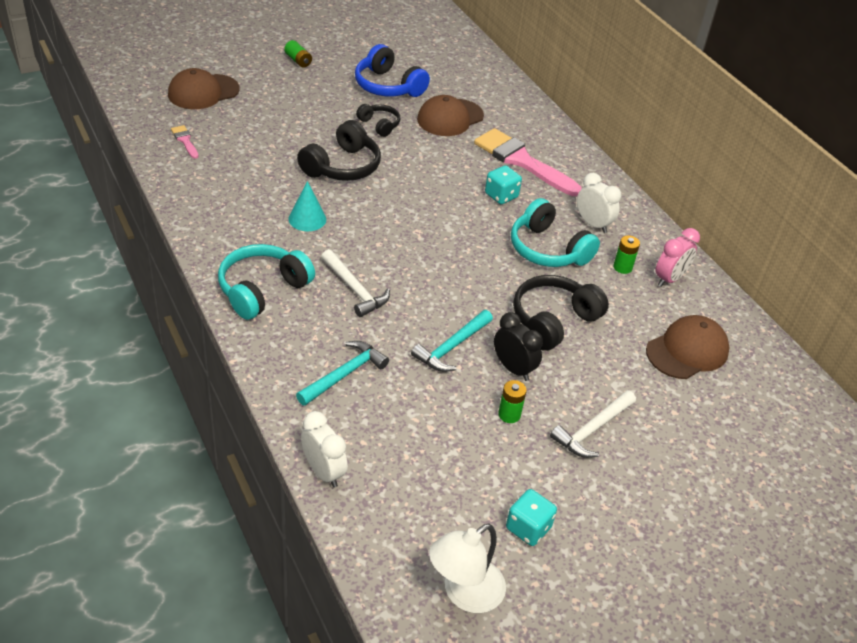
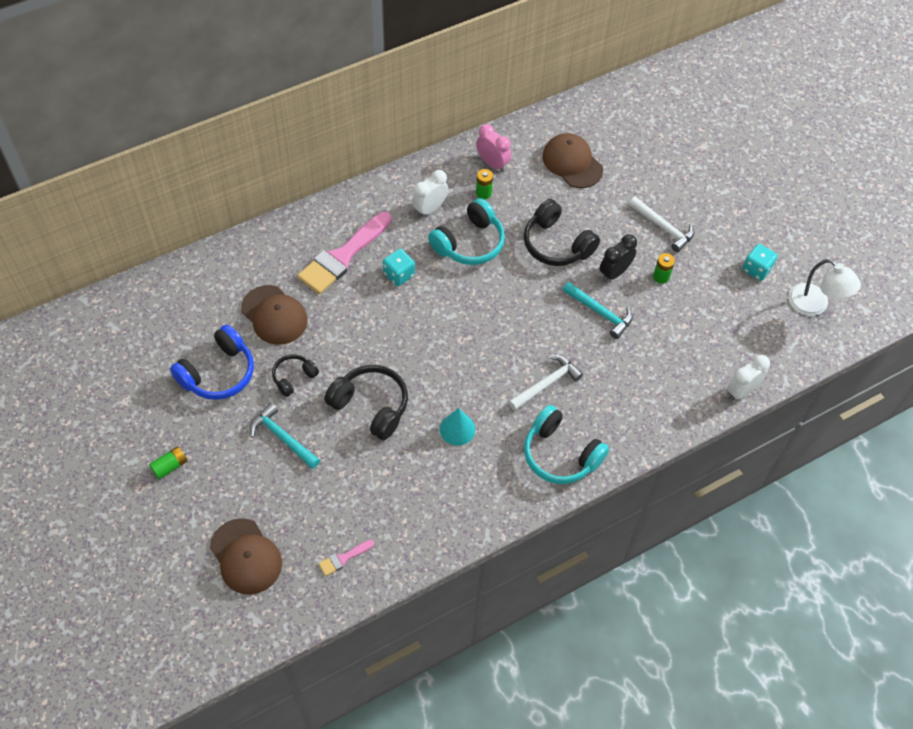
camera: 90 degrees left, 15 degrees up
turquoise hammer [296,341,389,406] -> turquoise hammer moved to [250,403,320,469]

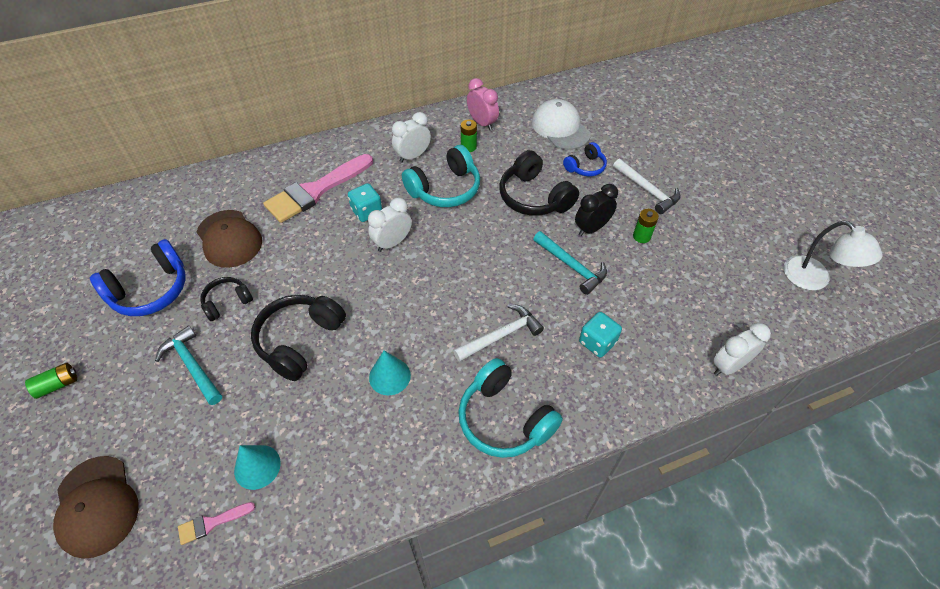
camera: 10 degrees right, 5 degrees down
black headphones [324,365,408,440] -> black headphones turned 105 degrees counterclockwise [251,295,346,381]
brown cap [542,133,603,188] -> white cap [532,99,590,150]
turquoise dice [742,244,778,281] -> turquoise dice moved to [579,312,622,357]
none -> turquoise cone [234,445,281,490]
none -> white clock [368,198,412,252]
none -> blue headphones [563,142,607,176]

